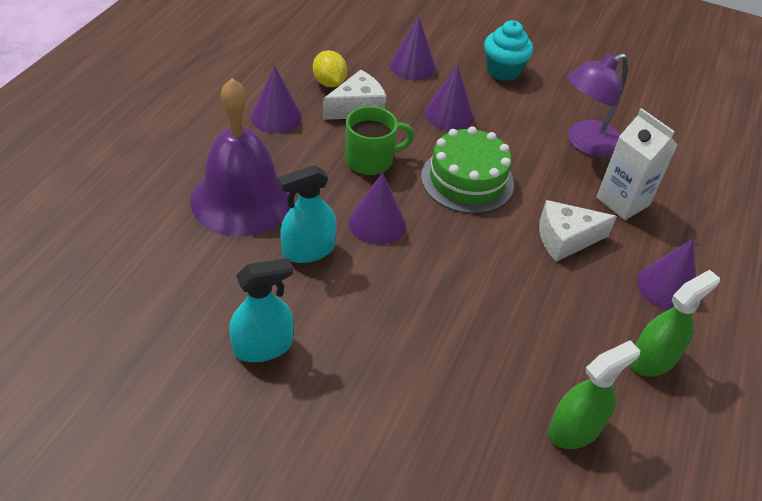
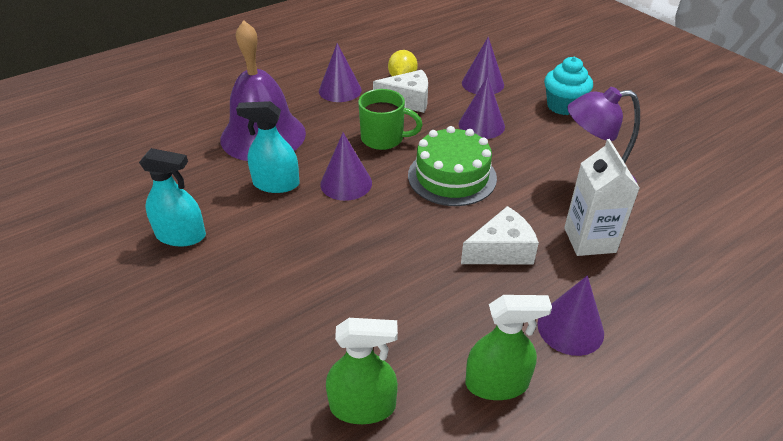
camera: 35 degrees right, 5 degrees down
white cheese [539,200,617,262] -> white cheese turned 135 degrees clockwise [461,206,539,264]

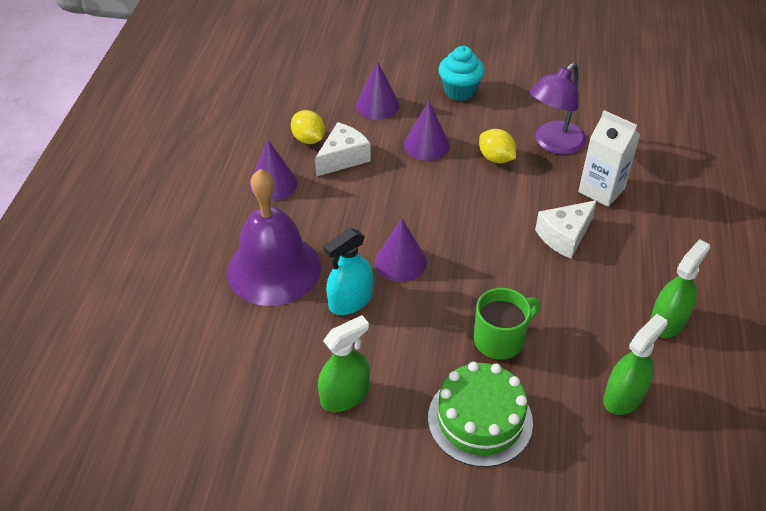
camera: 45 degrees left, 5 degrees up
turquoise spray bottle [139,148,206,247] -> green spray bottle [318,315,370,412]
green mug [358,89,423,150] -> green mug moved to [474,288,541,360]
green cake [408,126,497,206] -> green cake moved to [428,362,533,467]
white cheese [461,206,539,264] -> white cheese turned 150 degrees counterclockwise [535,200,597,259]
purple cone [537,275,604,356] -> none
none -> yellow lemon [479,129,516,163]

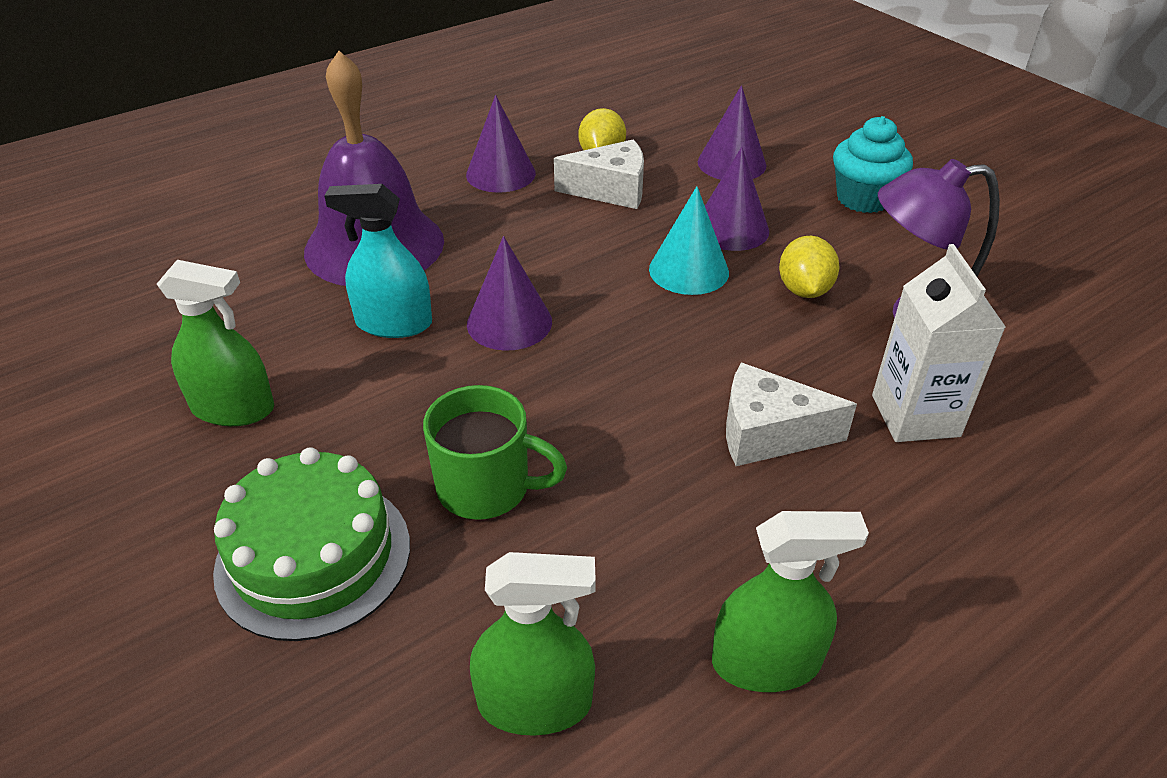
camera: 45 degrees right, 5 degrees down
none -> turquoise cone [649,186,729,295]

